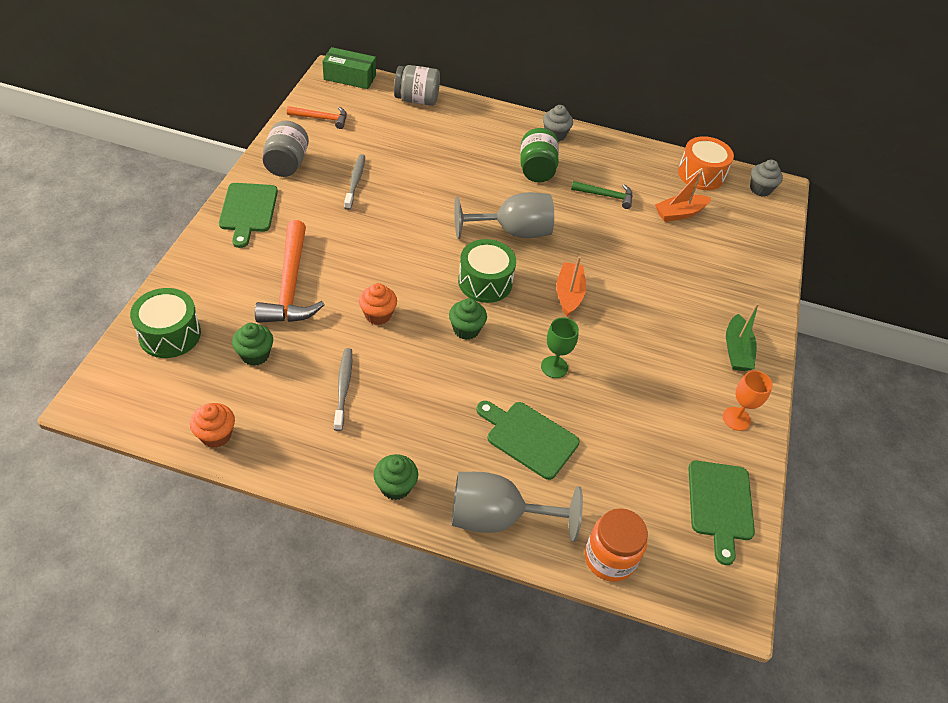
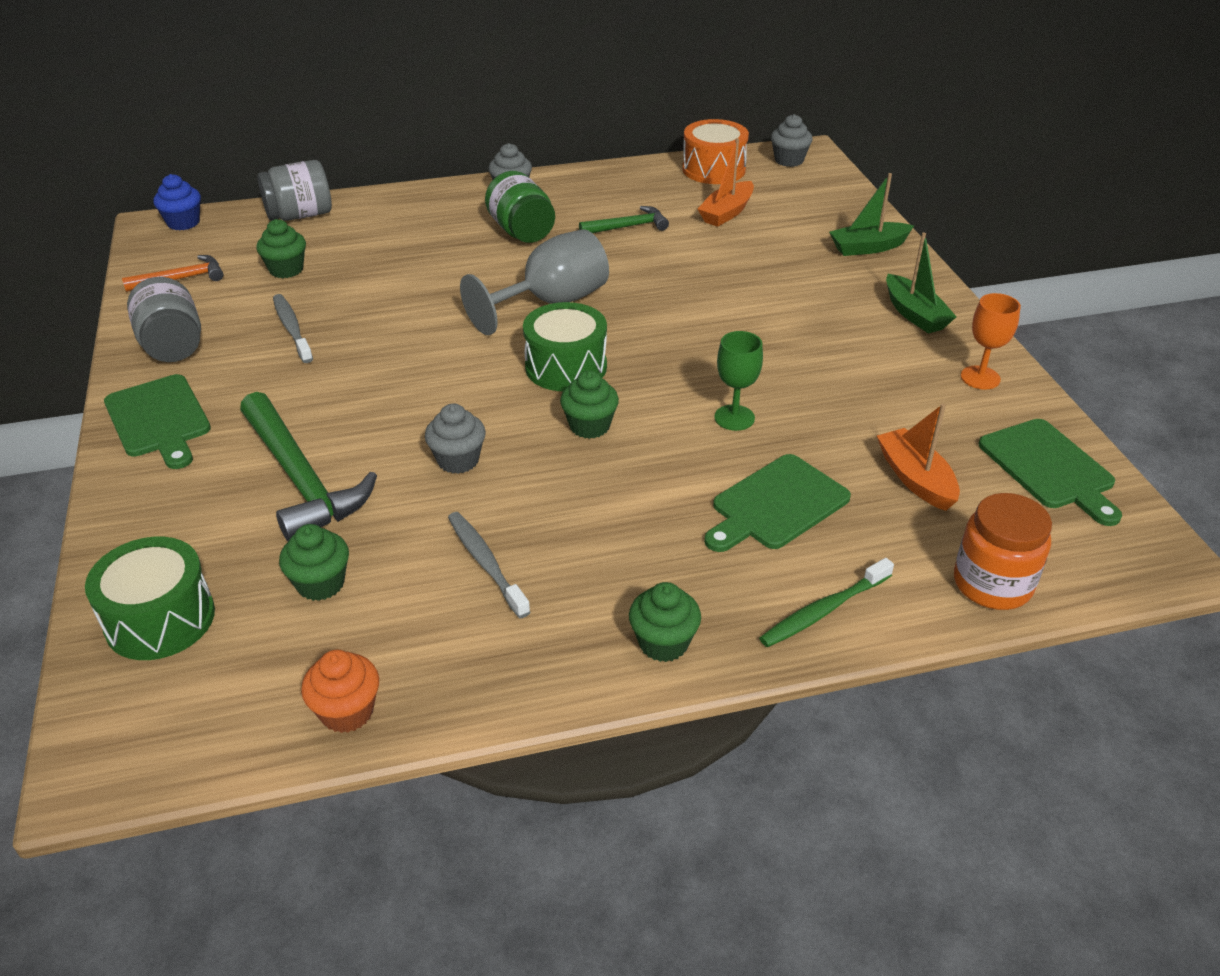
camera: 25 degrees left, 10 degrees down
orange hammer [255,220,324,323] -> green hammer [240,392,377,541]
green box [322,47,376,89] -> blue cupcake [153,174,201,231]
orange cupcake [359,283,397,325] -> grey cupcake [425,403,486,474]
grey goblet [451,472,583,542] -> green toothbrush [759,558,894,647]
green cutting board [476,401,580,480] -> green cutting board turned 45 degrees counterclockwise [704,454,851,552]
orange boat [556,256,586,316] -> orange boat moved to [877,403,960,511]
none -> green cupcake [256,219,306,278]
none -> green boat [829,173,914,256]

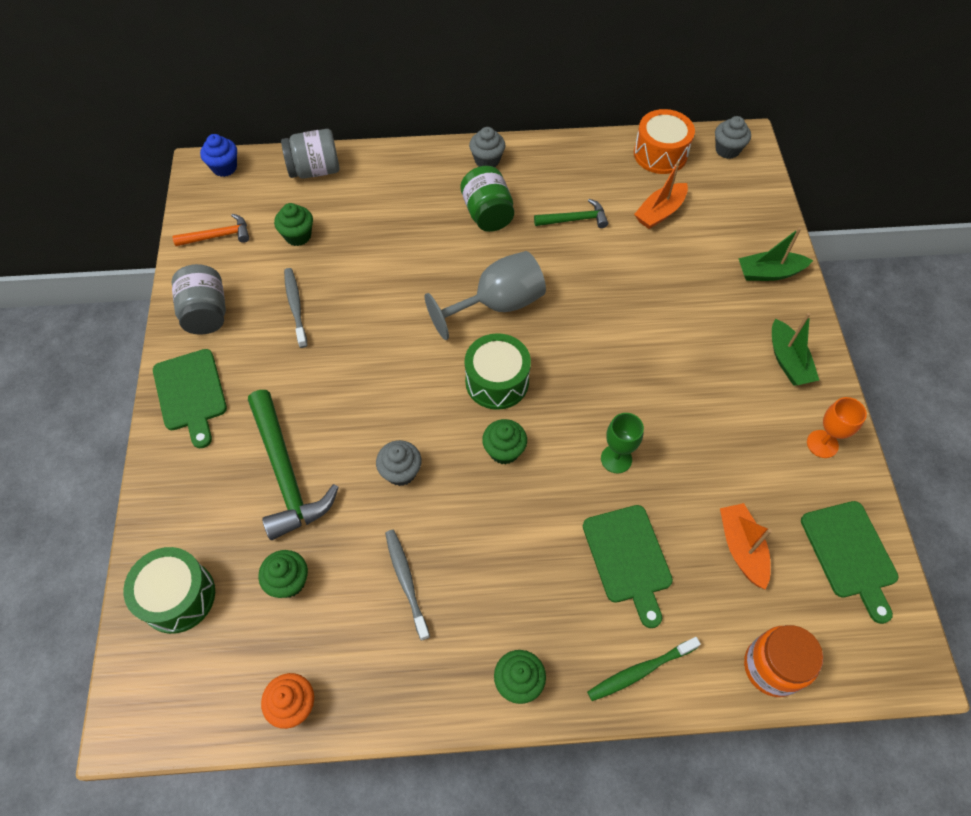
camera: 10 degrees right, 20 degrees up
green cutting board [704,454,851,552] -> green cutting board turned 75 degrees counterclockwise [583,505,673,628]

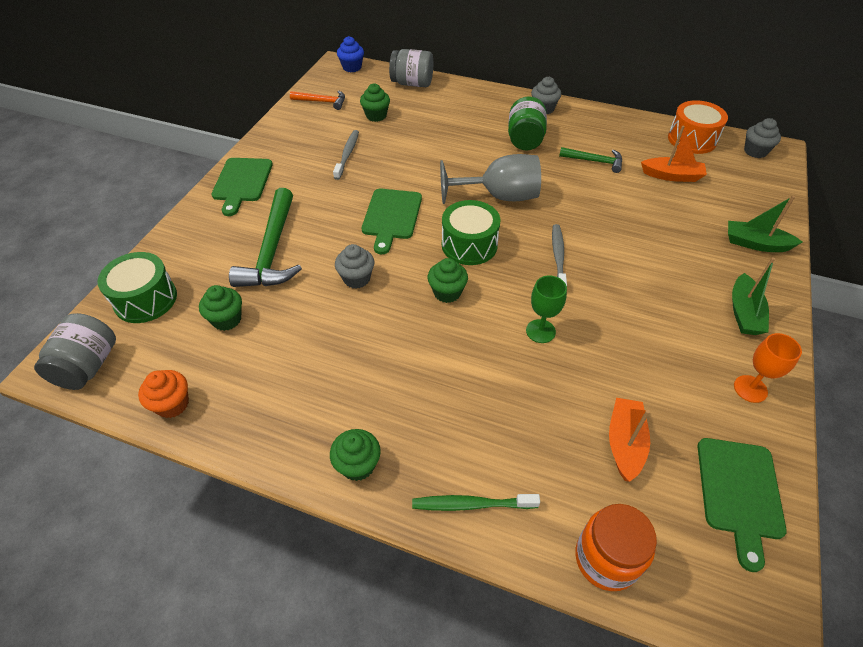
camera: 25 degrees right, 10 degrees down
grey jar [172,264,226,335] -> grey jar moved to [34,313,116,390]
grey toothbrush [385,530,430,641] -> grey toothbrush moved to [552,224,567,286]
green cutting board [583,505,673,628] -> green cutting board moved to [362,189,422,254]
orange boat [634,161,688,229] -> orange boat turned 150 degrees counterclockwise [641,126,707,182]

